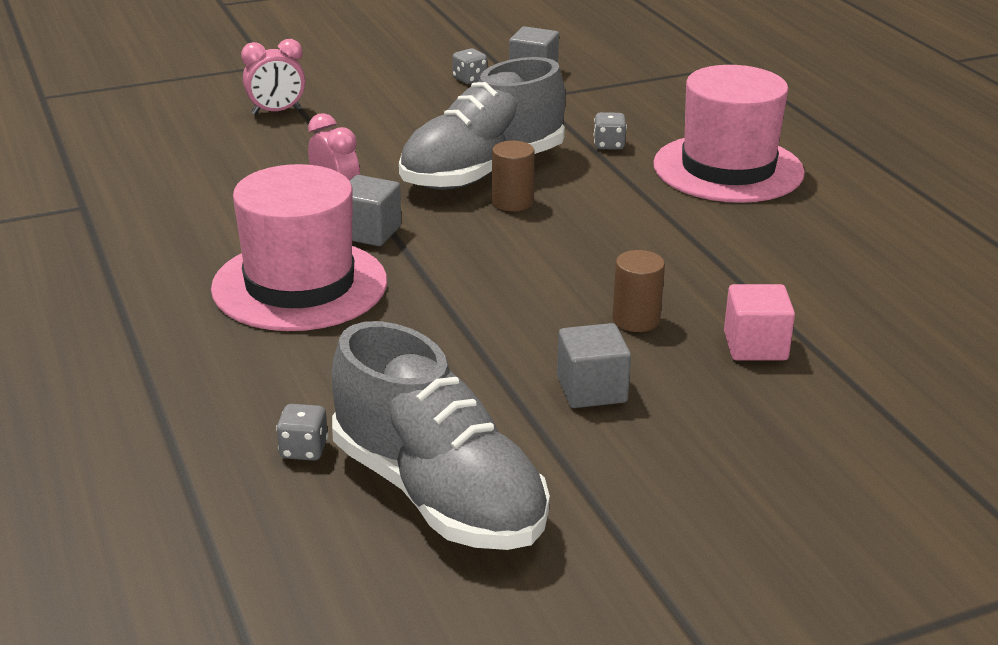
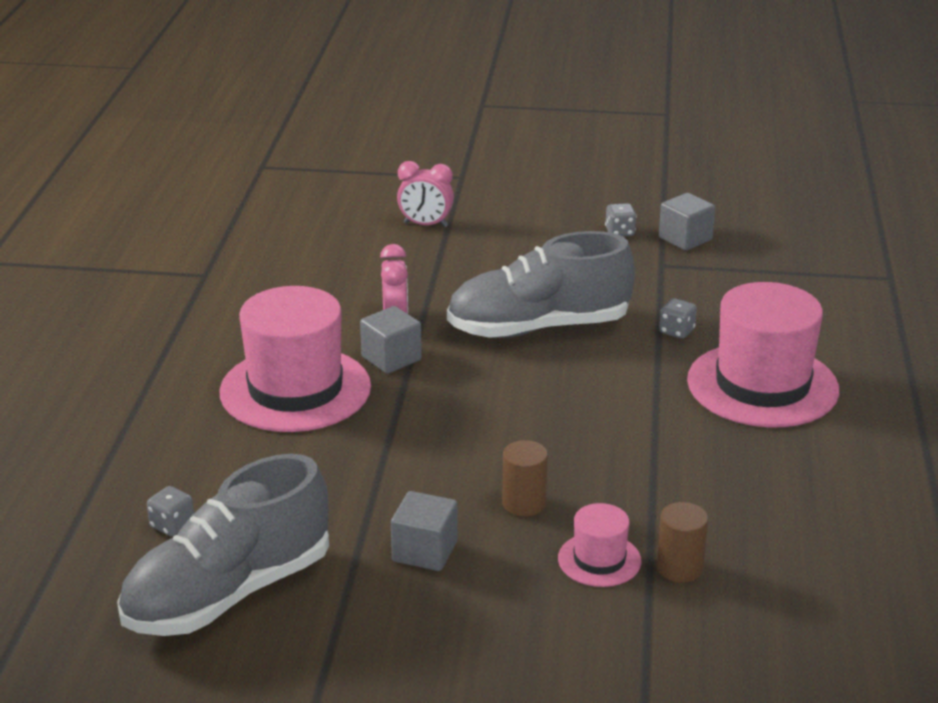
camera: 30 degrees right, 0 degrees up
grey shoe [332,321,550,550] -> grey shoe turned 60 degrees clockwise [117,454,329,636]
brown cylinder [492,141,535,211] -> brown cylinder moved to [657,502,708,583]
pink cube [724,284,795,360] -> pink hat [558,503,641,587]

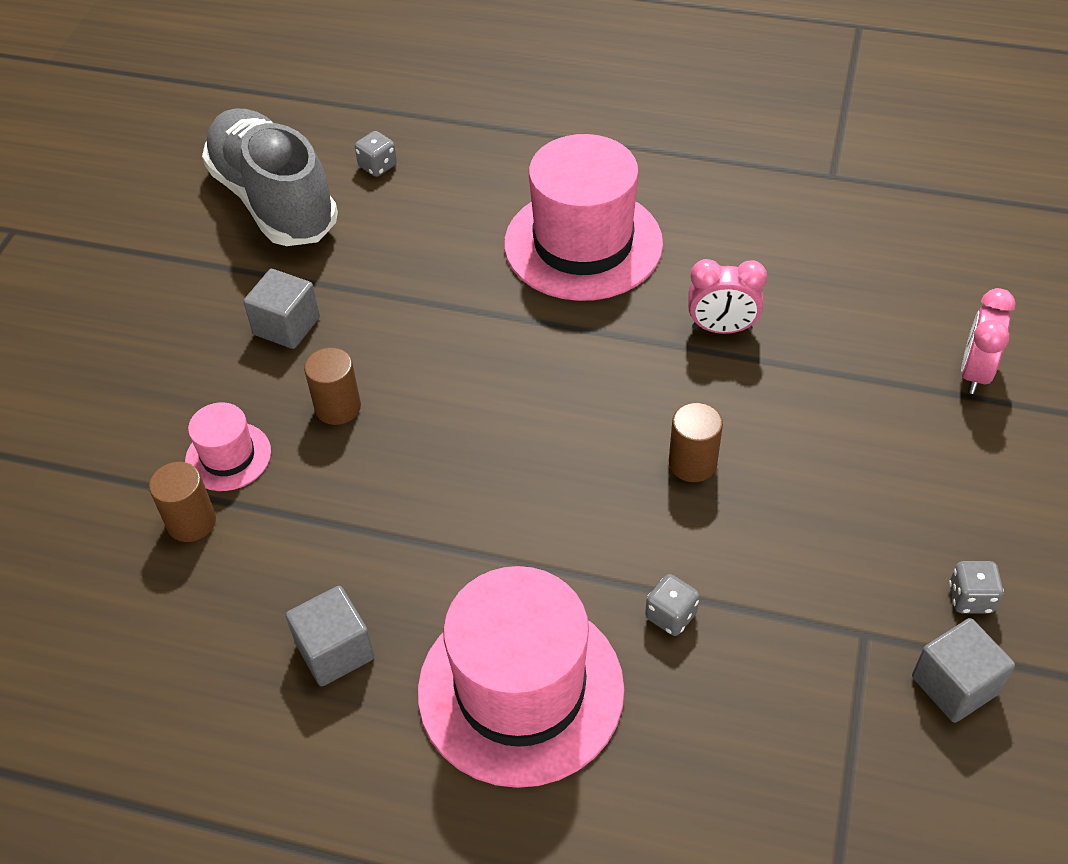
camera: 100 degrees right, 20 degrees up
grey cube [360,306,422,374] -> grey cube moved to [286,586,374,686]
grey shoe [447,231,635,338] -> brown cylinder [669,402,723,482]

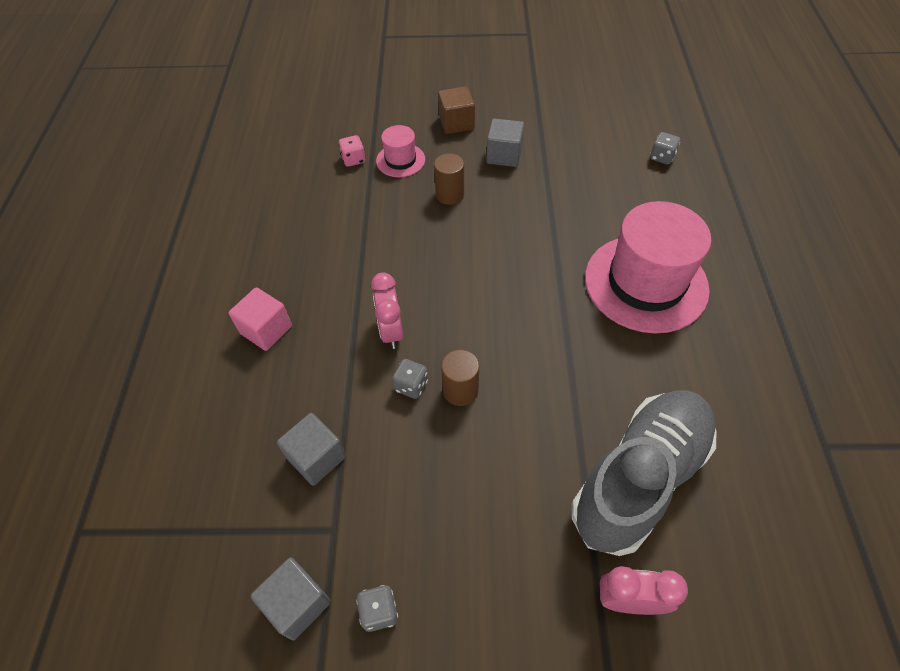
camera: 75 degrees right, 5 degrees up
brown cylinder [149,462,216,542] -> pink dice [339,135,366,167]
grey shoe [202,109,338,246] -> grey shoe moved to [572,390,717,556]
grey cube [286,586,374,686] -> grey cube moved to [277,413,346,486]
pink hat [418,566,624,788] -> pink cube [229,287,292,351]
grey dice [645,574,700,636] -> grey dice moved to [392,359,428,399]
pink clock [688,259,767,334] -> pink clock moved to [371,273,403,349]
none -> brown cube [438,86,475,134]

